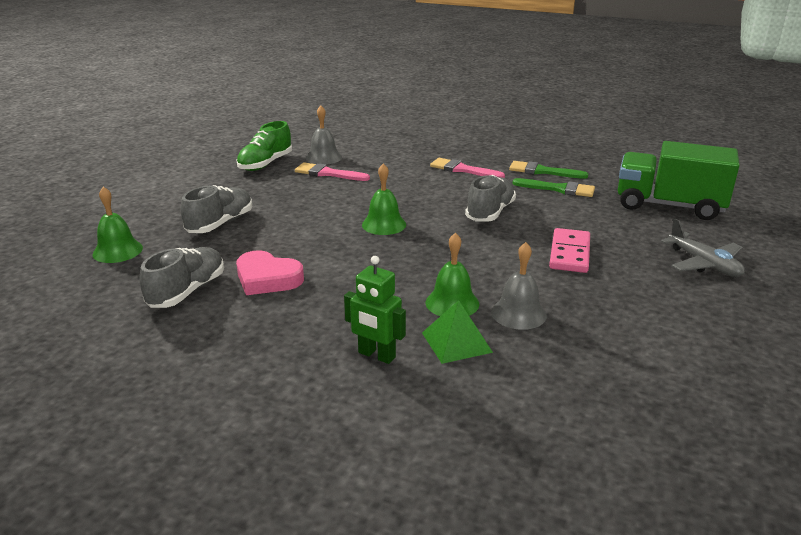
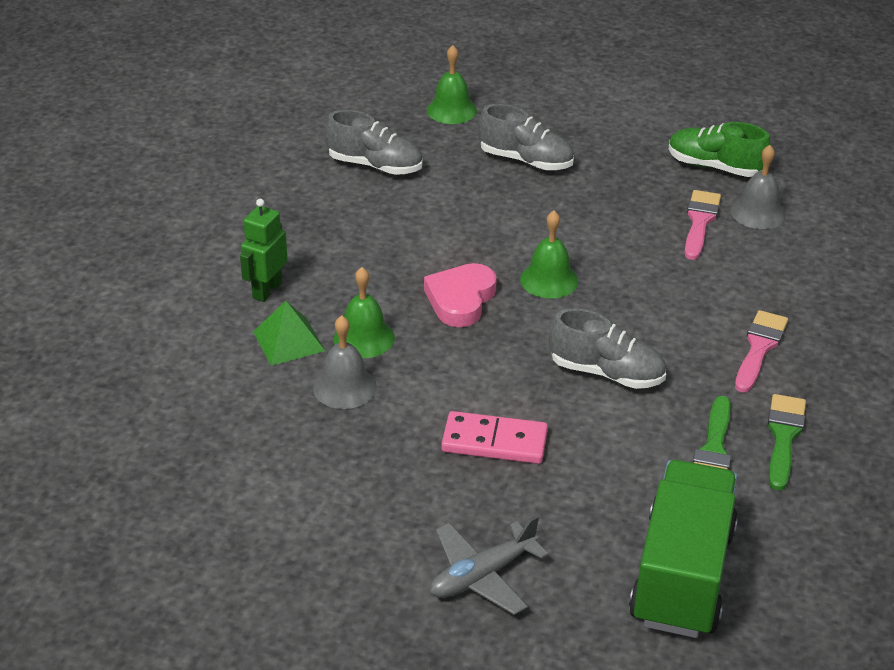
camera: 85 degrees right, 10 degrees up
pink heart [236,250,304,295] -> pink heart moved to [424,263,497,327]

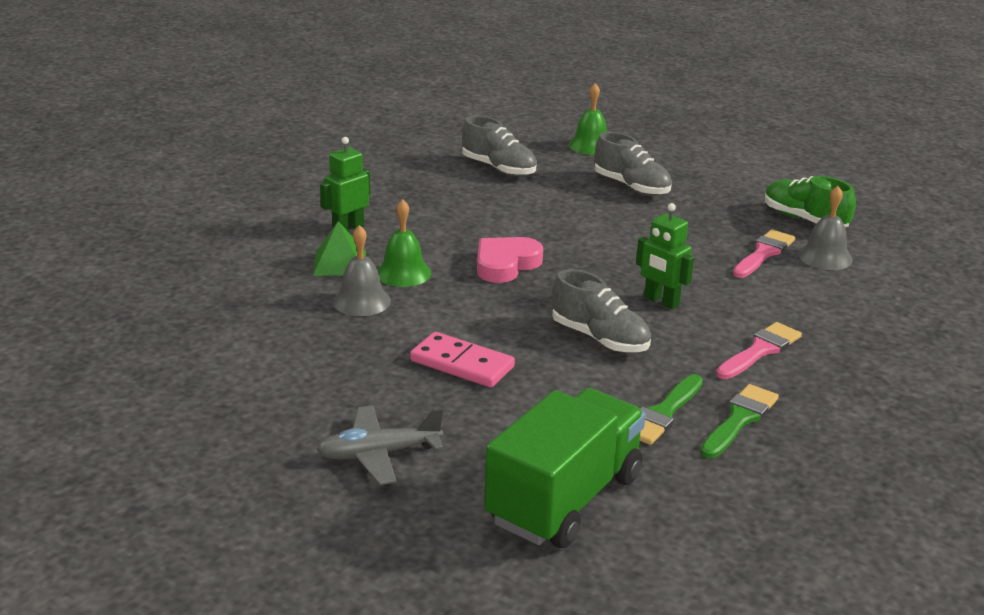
camera: 20 degrees right, 10 degrees down
green bell [520,211,578,298] -> none
none -> green robot [636,203,694,309]

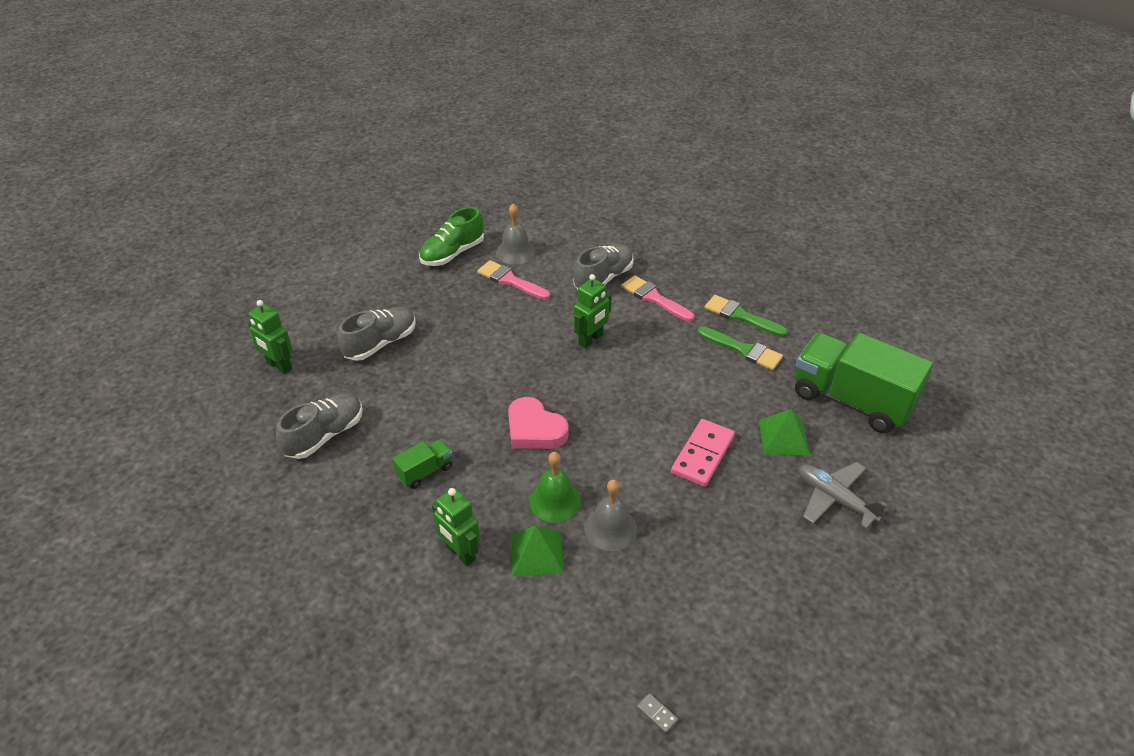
camera: 90 degrees left, 15 degrees up
grey plane [317,406,443,485] -> grey plane turned 150 degrees clockwise [799,462,887,529]
grey shoe [552,269,651,353] -> grey shoe moved to [573,244,634,290]
green bell [569,83,607,155] -> green robot [248,300,293,374]
none -> green truck [392,439,452,489]
none -> grey domino [637,693,678,733]
none -> green pyramid [759,409,810,455]

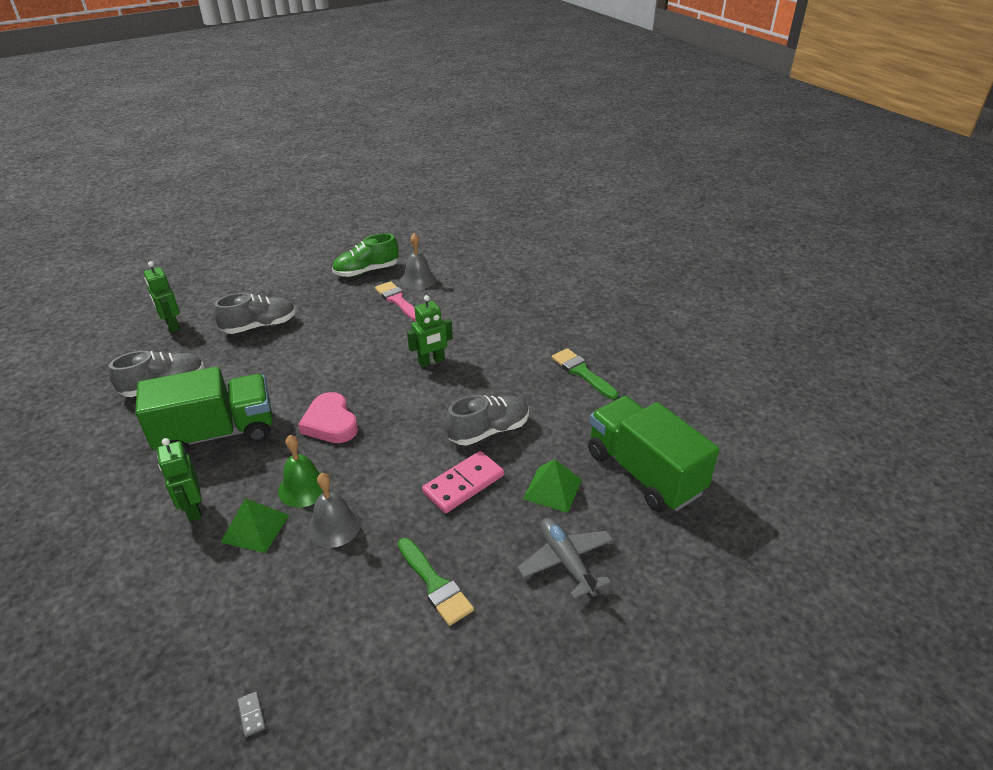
camera: 20 degrees right, 5 degrees down
green truck [392,439,452,489] -> green truck [135,366,273,454], size x2.27
grey shoe [573,244,634,290] -> grey shoe moved to [445,395,529,446]
pink brush [621,275,694,322] -> none
green brush [697,327,783,370] -> green brush moved to [398,538,474,626]

